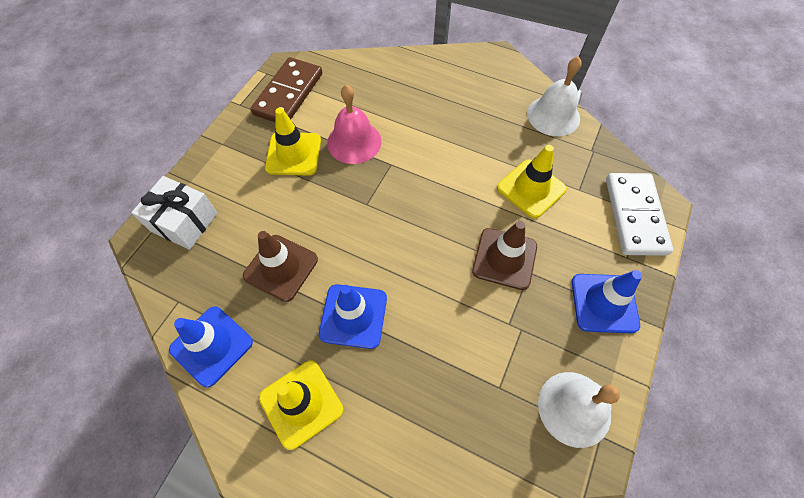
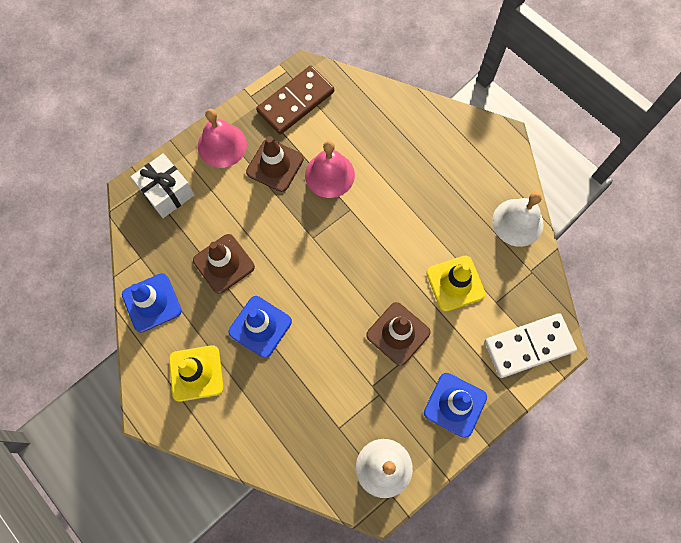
camera: 25 degrees right, 10 degrees up
yellow traffic cone [265,108,321,176] -> brown traffic cone [246,136,304,192]
white domino [606,173,673,256] -> white domino turned 45 degrees clockwise [485,313,577,378]
none -> pink bell [198,109,247,168]

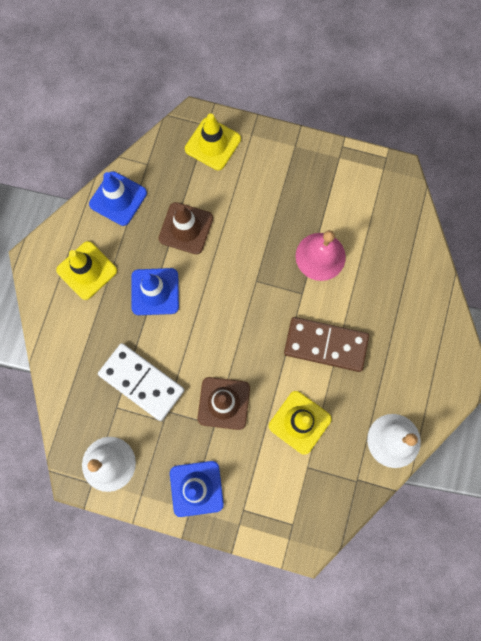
camera: 55 degrees right, 5 degrees up
white gift [131,153,194,218] -> yellow traffic cone [185,113,241,170]
pink bell [198,109,247,168] -> none
brown traffic cone [246,136,304,192] -> none
brown domino [256,66,334,135] -> brown domino moved to [284,317,369,372]
white domino [485,313,577,378] -> white domino moved to [98,343,184,421]

